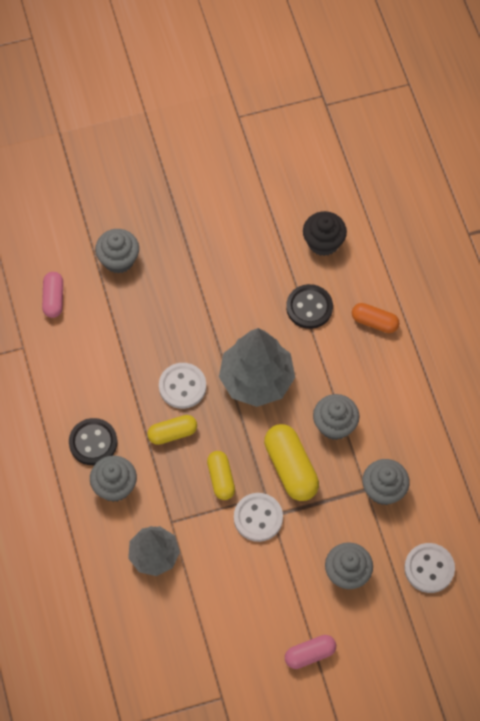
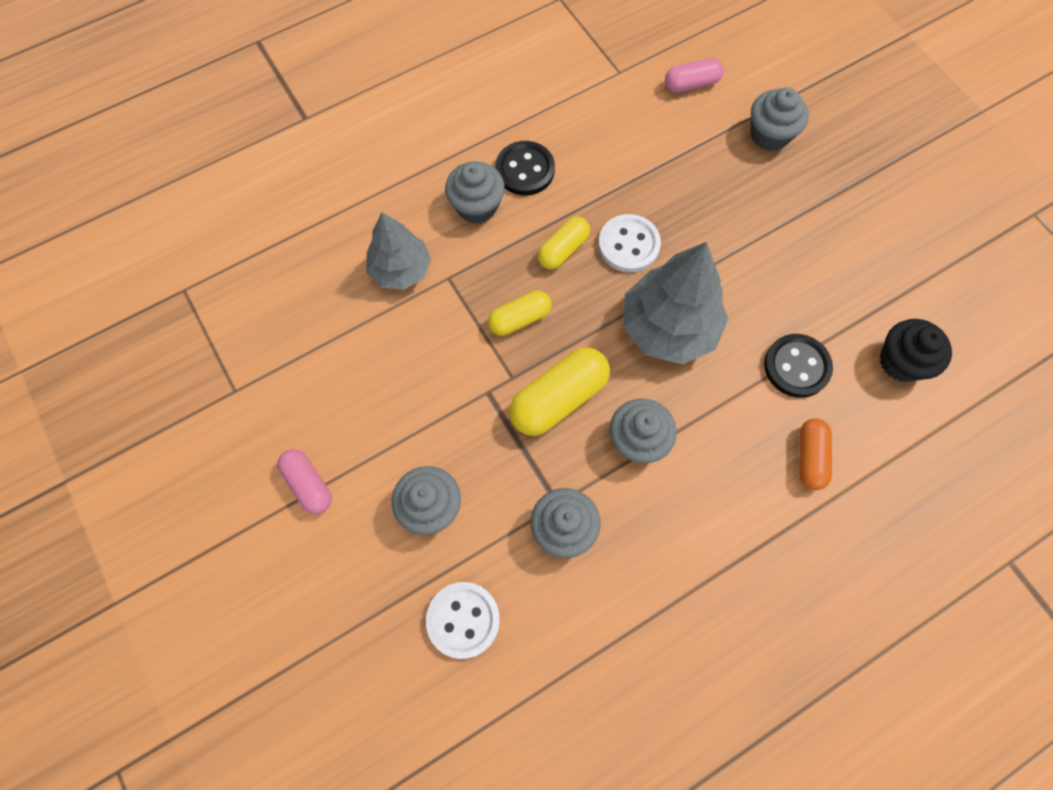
camera: 75 degrees right, 5 degrees up
yellow capsule [147,415,197,445] -> yellow capsule turned 75 degrees clockwise [538,216,590,270]
white button [234,493,283,542] -> none

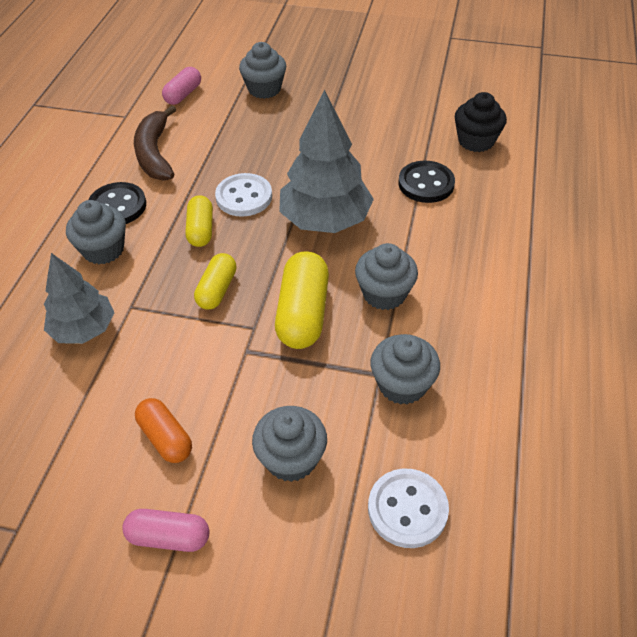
camera: 45 degrees left, 20 degrees down
orange capsule [799,418,832,490] -> orange capsule moved to [135,398,192,463]
none -> brown banana [134,105,176,181]

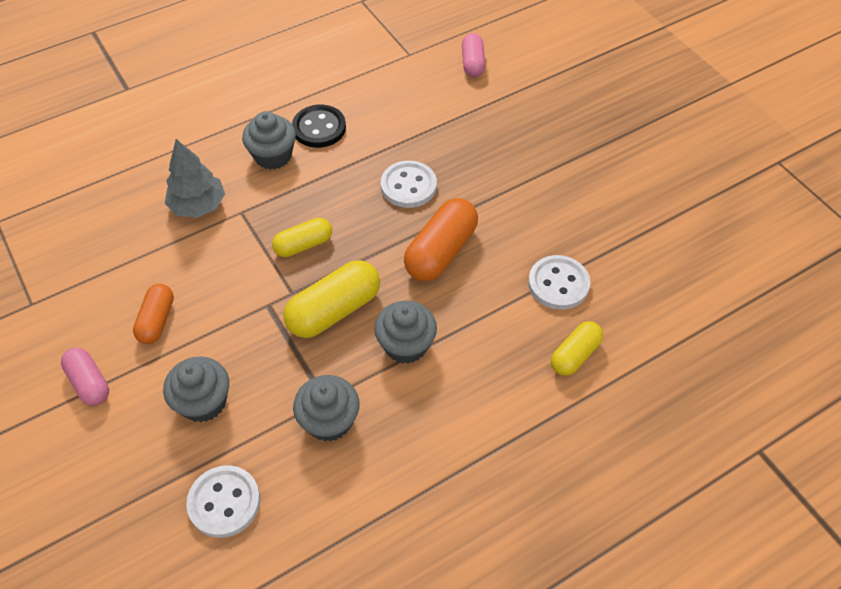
camera: 45 degrees right, 5 degrees up
brown banana [134,105,176,181] -> none
pink capsule [162,67,201,105] -> pink capsule turned 75 degrees counterclockwise [462,33,485,77]
yellow capsule [186,195,213,247] -> yellow capsule moved to [551,321,603,376]
grey cupcake [239,42,287,99] -> none
grey tree [279,90,374,233] -> orange capsule [404,198,478,281]
black button [398,160,455,203] -> white button [528,255,590,310]
black cupcake [455,92,507,152] -> none

